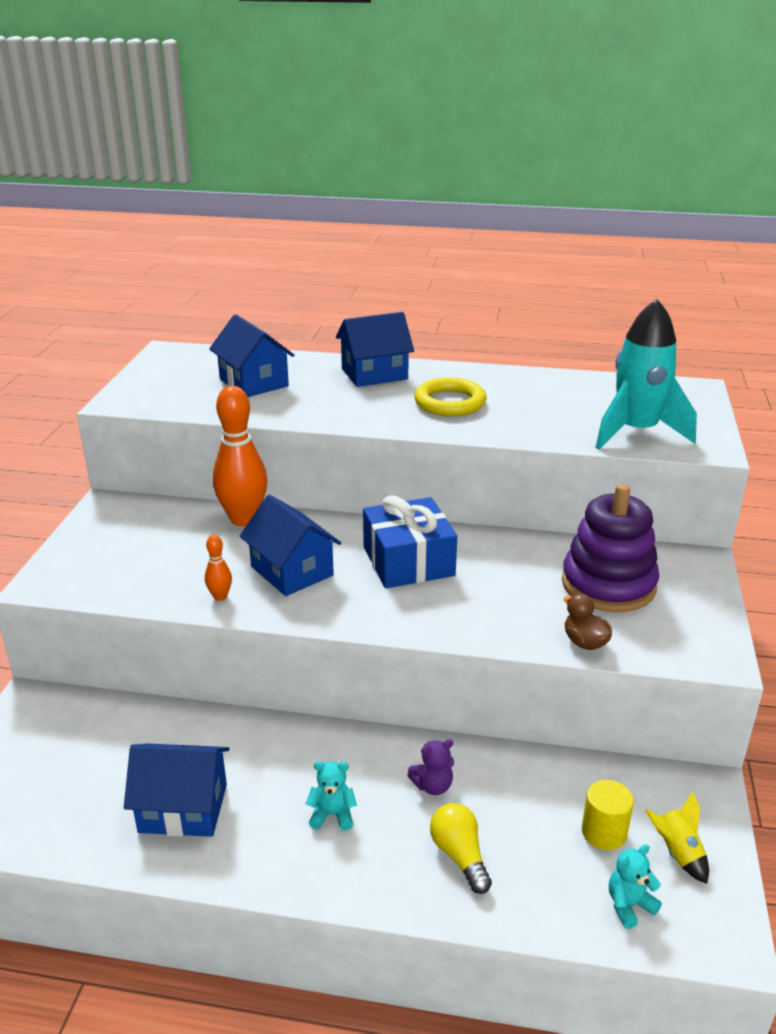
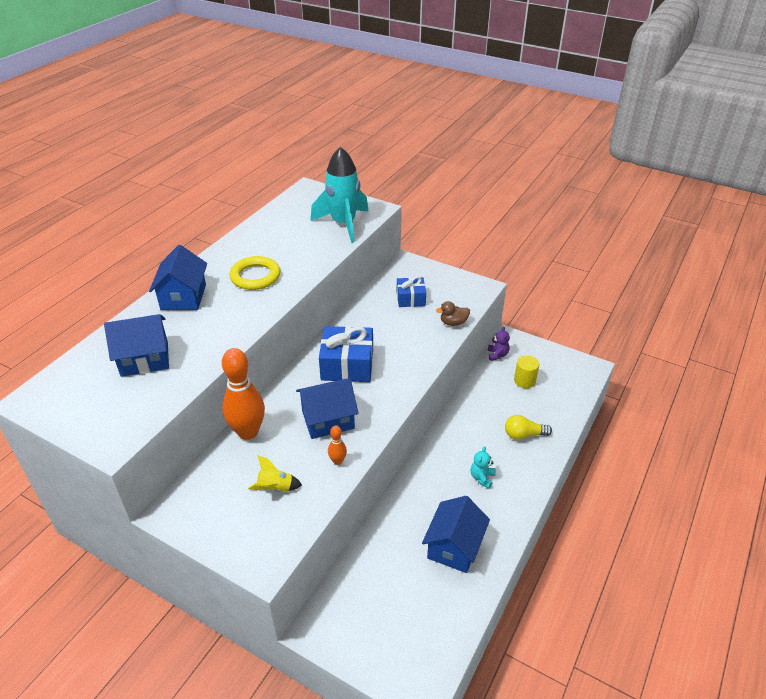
camera: 70 degrees left, 10 degrees up
purple teddy bear [407,739,454,795] -> purple teddy bear moved to [488,326,510,361]
purple stacking toy [562,484,659,612] -> blue gift [397,276,426,307]
turquoise teddy bear [609,844,662,929] -> none
yellow rocket [645,792,709,884] -> yellow rocket moved to [248,455,302,492]

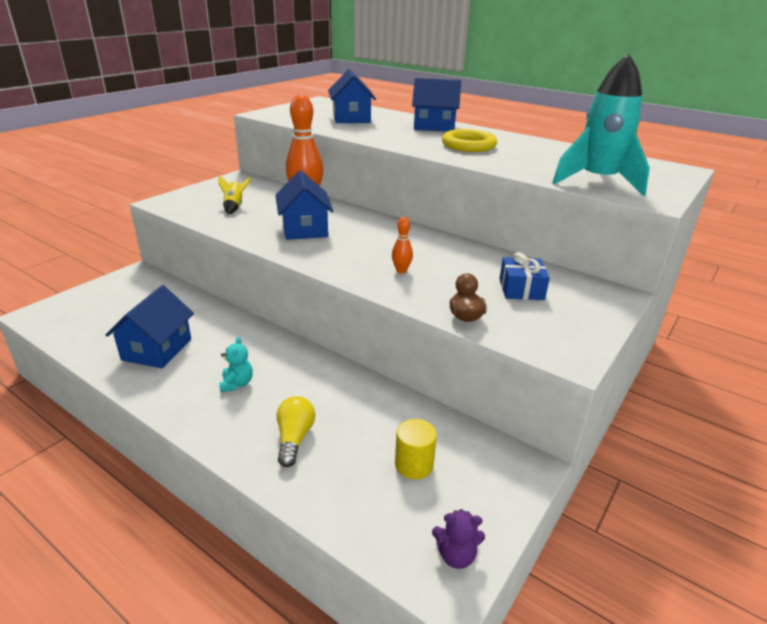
camera: 95 degrees right, 10 degrees down
blue gift [319,326,373,382] -> none
orange bowling pin [328,425,347,465] -> orange bowling pin moved to [392,217,413,273]
blue house [422,496,490,573] -> blue house turned 75 degrees clockwise [106,285,194,368]
turquoise teddy bear [471,446,496,489] -> turquoise teddy bear turned 60 degrees clockwise [219,337,253,392]
purple teddy bear [488,326,510,361] -> purple teddy bear moved to [432,509,485,569]

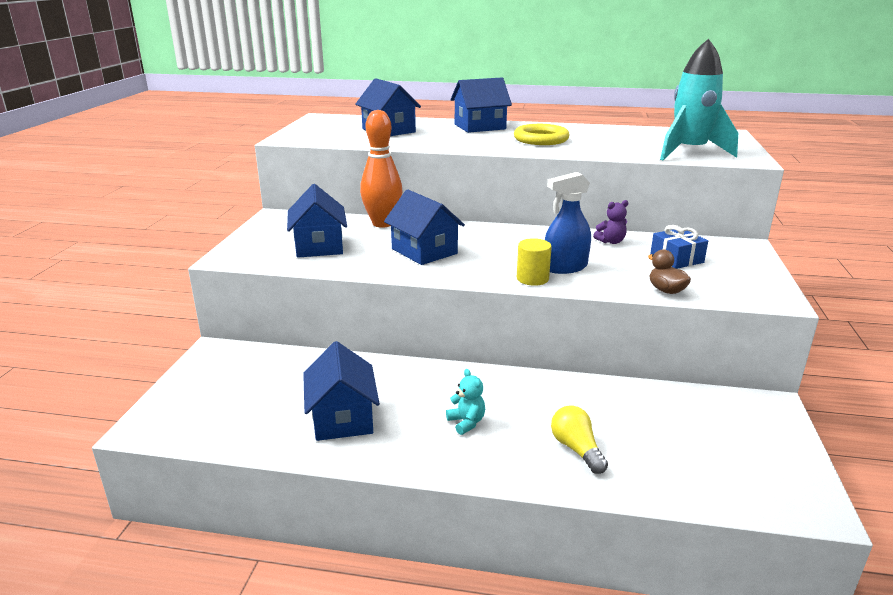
camera: 25 degrees left, 5 degrees down
yellow rocket [218,175,251,214] -> blue house [287,184,347,258]
orange bowling pin [392,217,413,273] -> blue spray bottle [545,172,591,274]
yellow cylinder [395,419,437,479] -> yellow cylinder moved to [517,238,552,286]
purple teddy bear [432,509,485,569] -> purple teddy bear moved to [593,200,628,244]

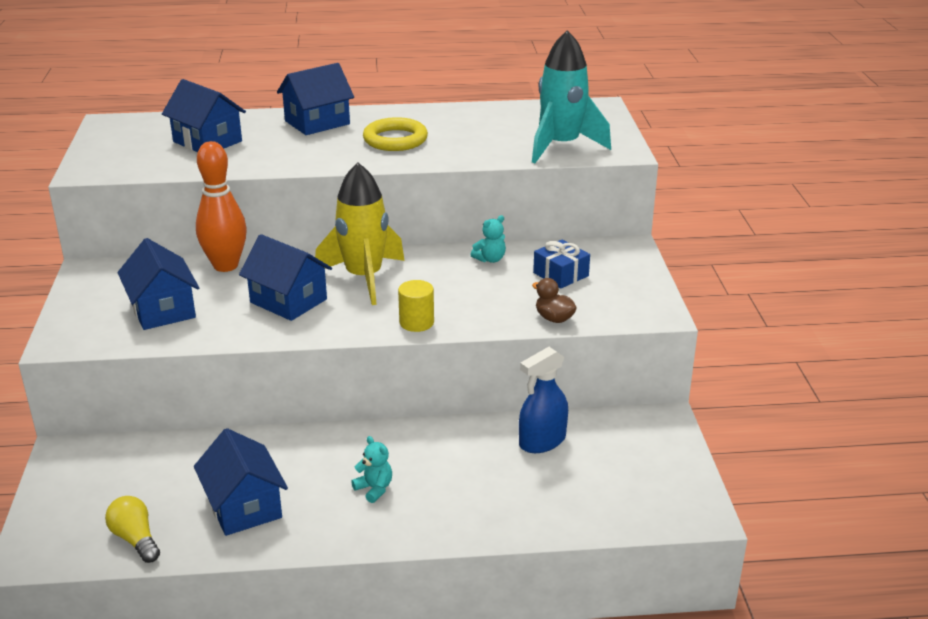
camera: 15 degrees left, 5 degrees up
blue spray bottle [545,172,591,274] -> blue spray bottle moved to [519,347,568,453]
yellow light bulb [551,405,608,474] -> yellow light bulb moved to [105,496,160,563]
purple teddy bear [593,200,628,244] -> turquoise teddy bear [470,215,506,263]
none -> yellow rocket [315,162,405,305]

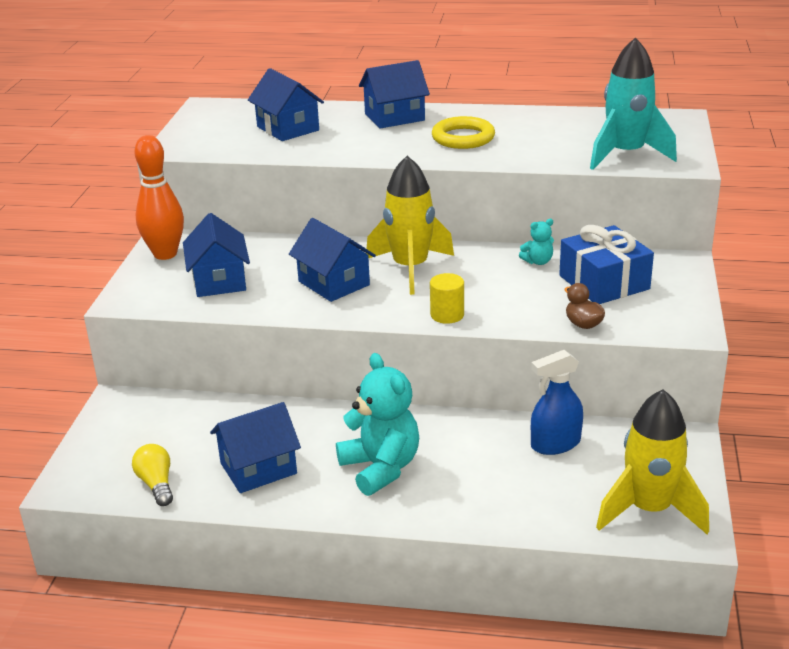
camera: 15 degrees right, 0 degrees up
blue house [194,428,288,536] -> blue house turned 75 degrees clockwise [210,402,301,493]
orange bowling pin [196,141,247,272] -> orange bowling pin moved to [135,135,184,260]
turquoise teddy bear [351,436,392,503] -> turquoise teddy bear [336,353,419,496], size x2.18
blue gift [533,239,590,288] -> blue gift [559,225,654,304], size x1.64
none -> yellow rocket [596,389,709,534]

